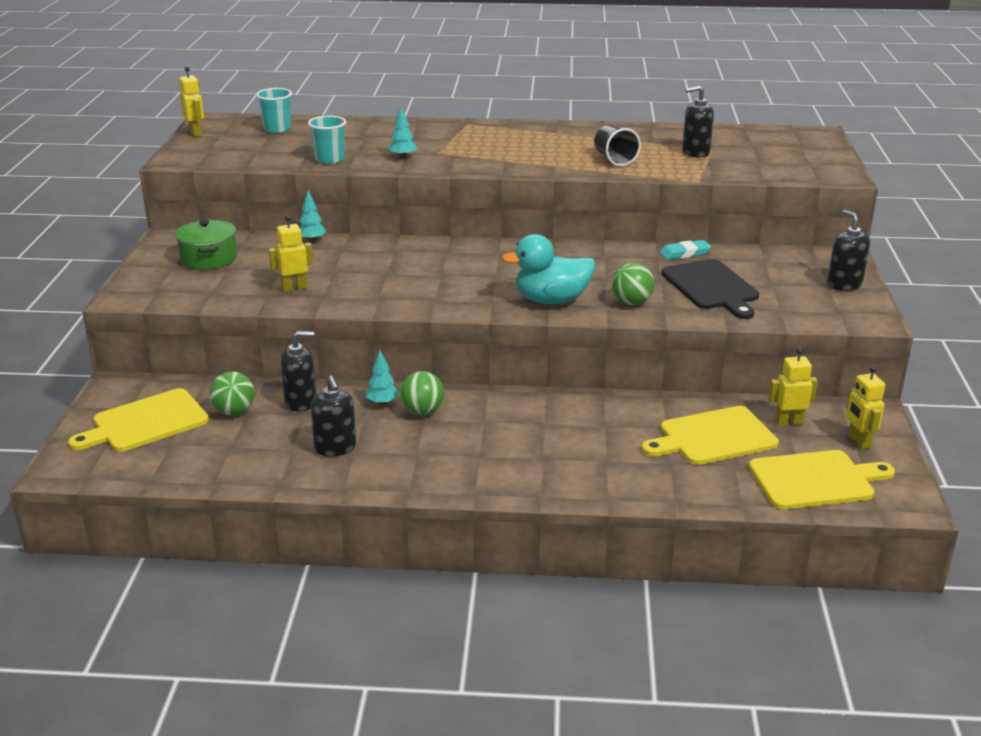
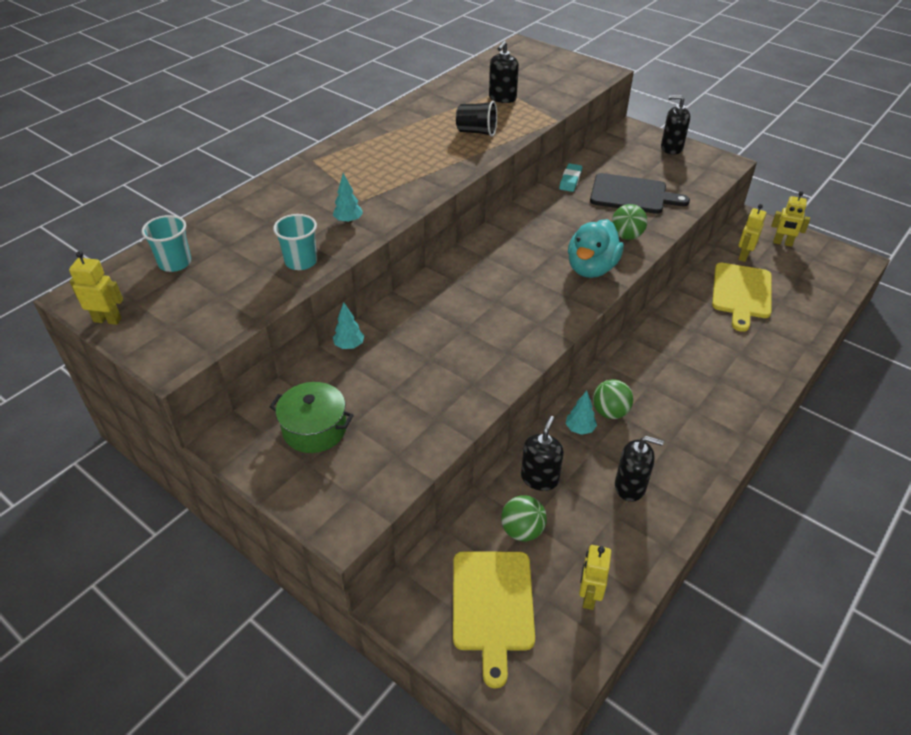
camera: 55 degrees left, 15 degrees up
yellow robot [269,215,313,292] -> yellow robot moved to [579,545,611,610]
yellow cutting board [749,450,895,509] -> none

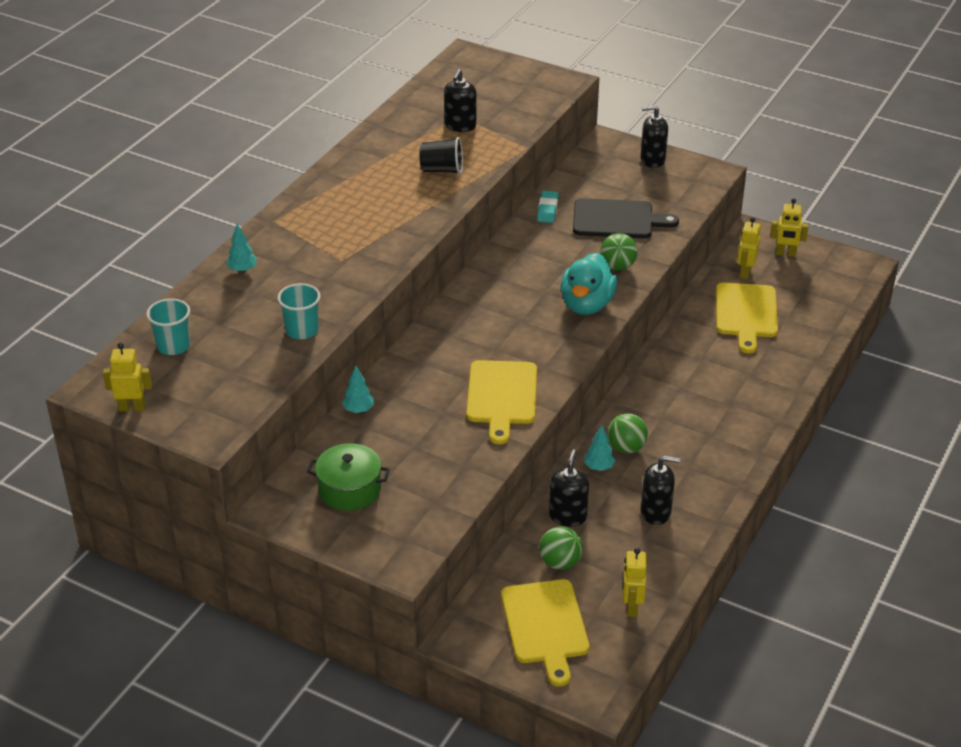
camera: 10 degrees left, 5 degrees down
turquoise tree [333,173,363,223] -> turquoise tree moved to [227,224,258,272]
none -> yellow cutting board [466,360,537,444]

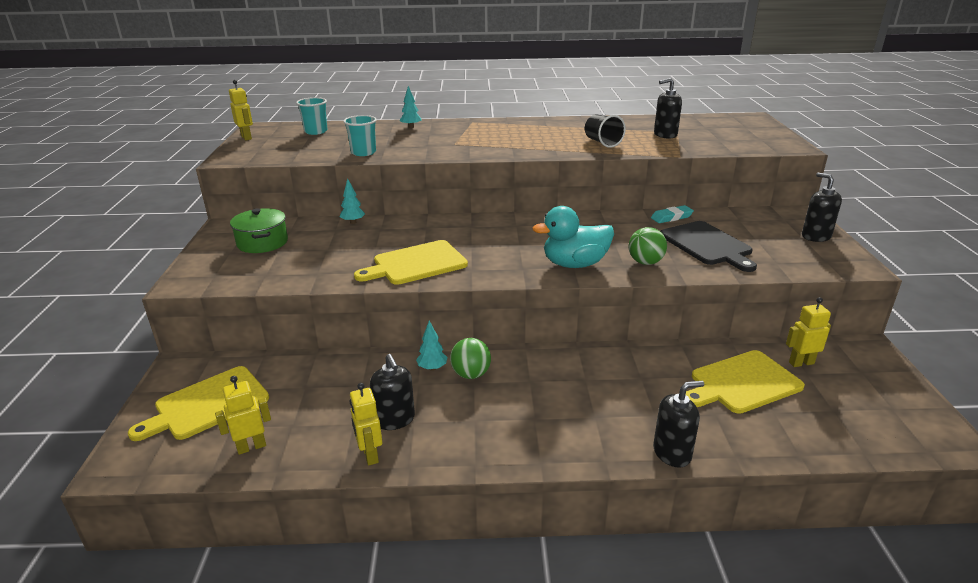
camera: 60 degrees right, 10 degrees down
green ball [539,526,583,570] -> none
black soap dispenser [549,450,589,527] -> black soap dispenser moved to [653,381,704,468]
yellow robot [770,198,808,257] -> yellow robot moved to [350,383,382,466]

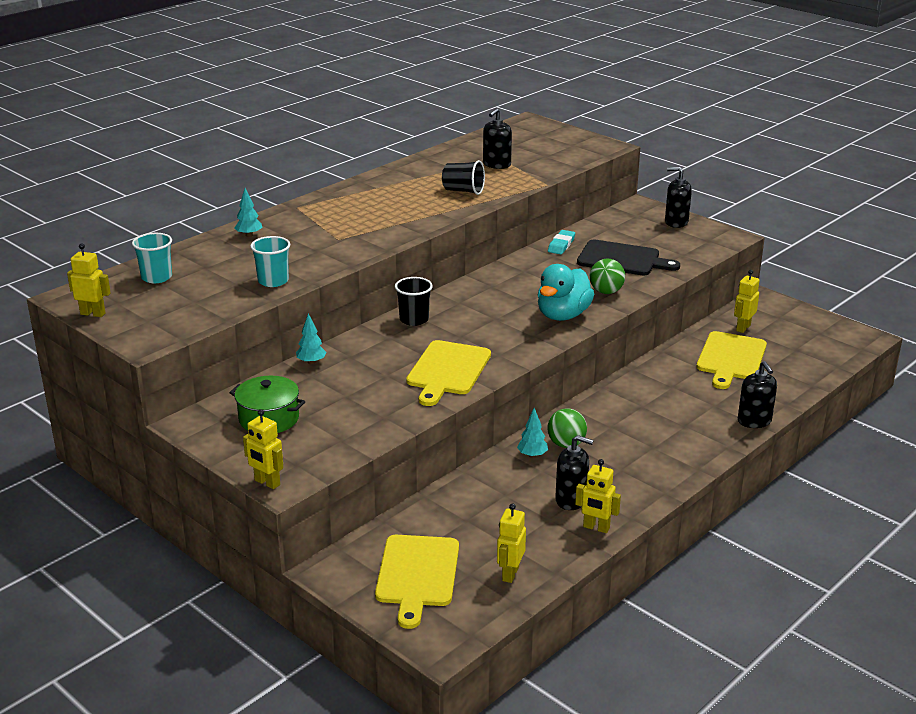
camera: 45 degrees left, 0 degrees up
black soap dispenser [653,381,704,468] -> black soap dispenser turned 135 degrees clockwise [738,361,777,428]
none -> yellow robot [243,409,283,489]
none -> black cup [395,277,433,326]

